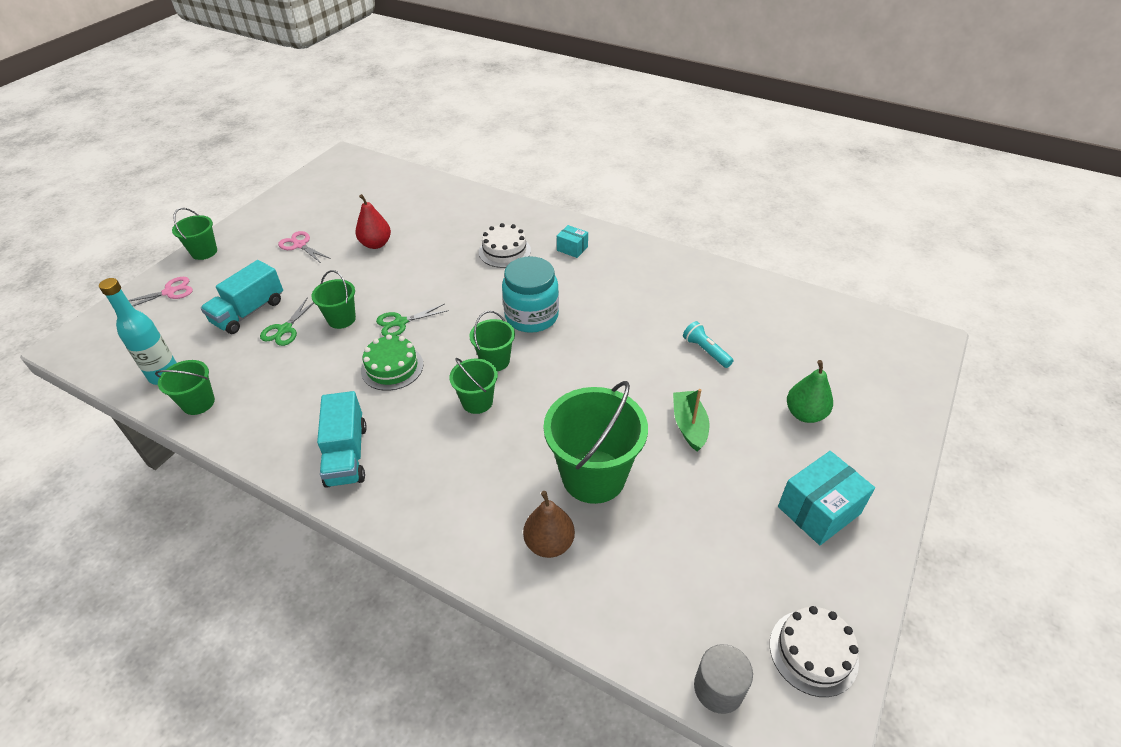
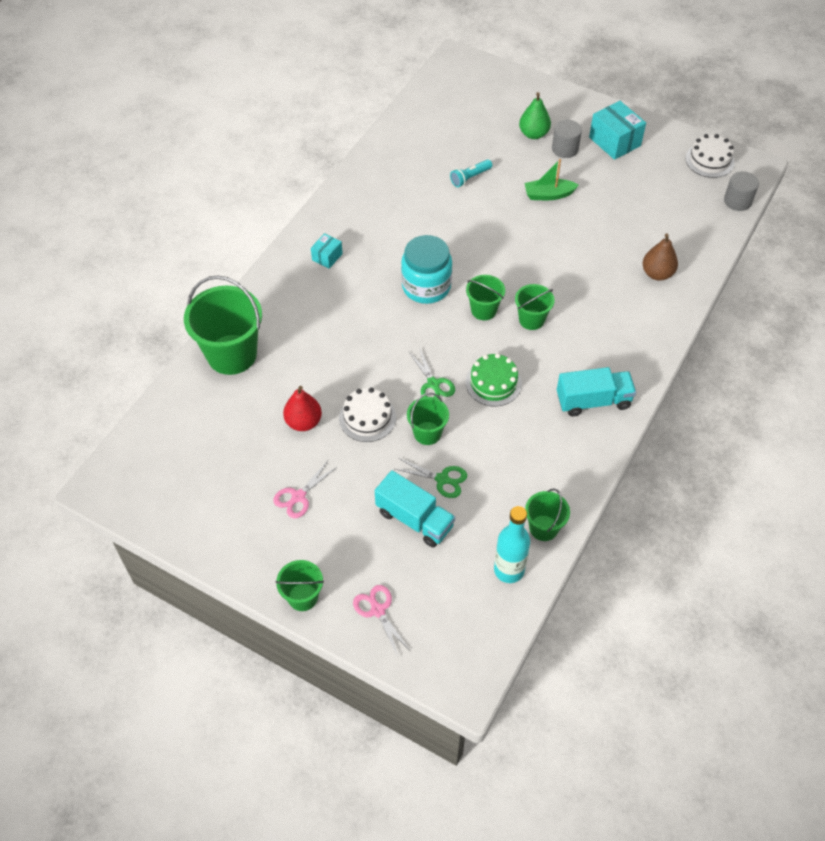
camera: 90 degrees left, 10 degrees up
white cake [479,223,531,268] -> white cake moved to [339,388,396,442]
green bucket [543,381,648,504] -> green bucket moved to [184,275,262,375]
none -> grey cylinder [552,120,582,158]

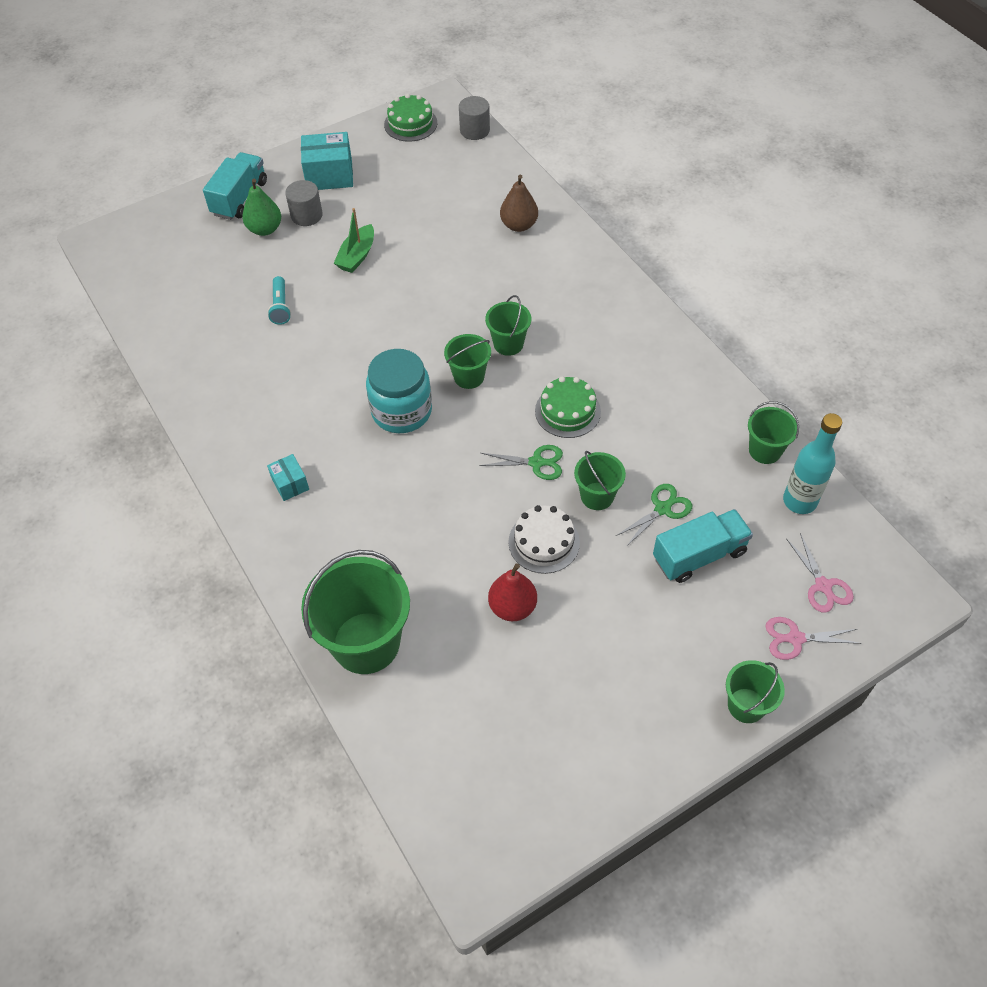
camera: 60 degrees left, 0 degrees up
pink scissors [273,461,338,519] -> pink scissors moved to [786,533,854,613]
turquoise truck [557,367,636,416] -> turquoise truck moved to [203,152,267,220]
white cake [685,134,735,178] -> green cake [384,94,437,142]

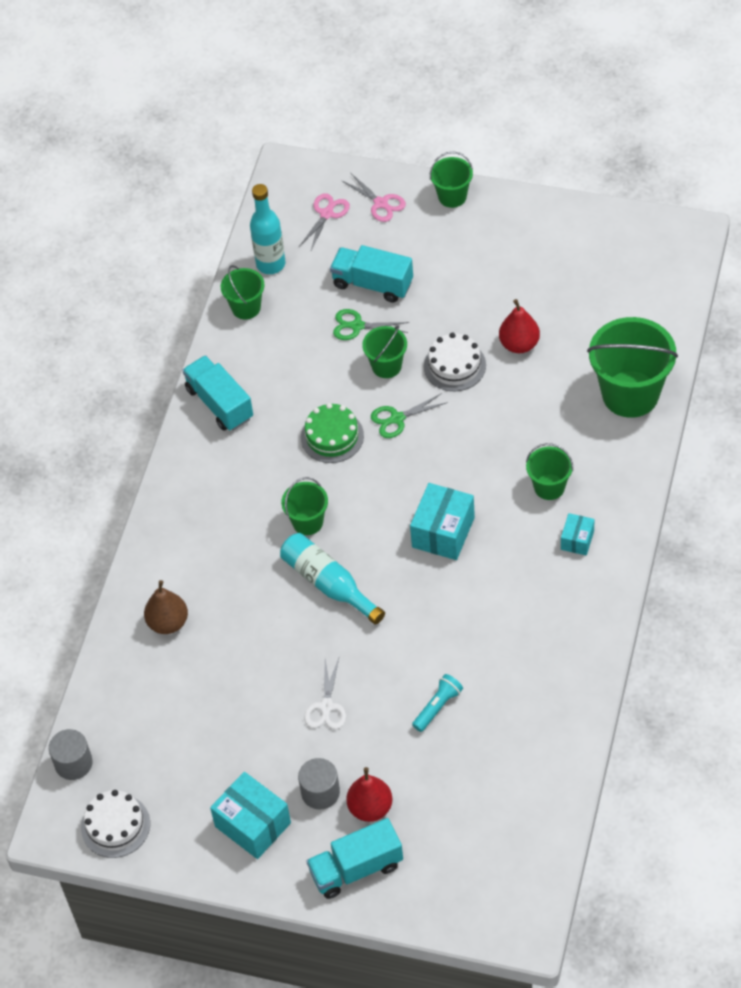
camera: 130 degrees left, 0 degrees up
green pear [242,179,281,236] -> red pear [346,767,393,822]
green boat [334,208,374,273] -> white scissors [304,658,346,729]
turquoise jar [366,349,432,433] -> turquoise box [410,483,475,560]
green cake [384,94,437,142] -> white cake [81,790,150,858]
green bucket [444,334,491,389] -> green bucket moved to [526,443,573,500]
green scissors [479,445,563,480] -> green scissors turned 75 degrees counterclockwise [371,393,448,438]
none -> turquoise truck [182,355,253,431]
none -> turquoise bottle [280,533,385,625]

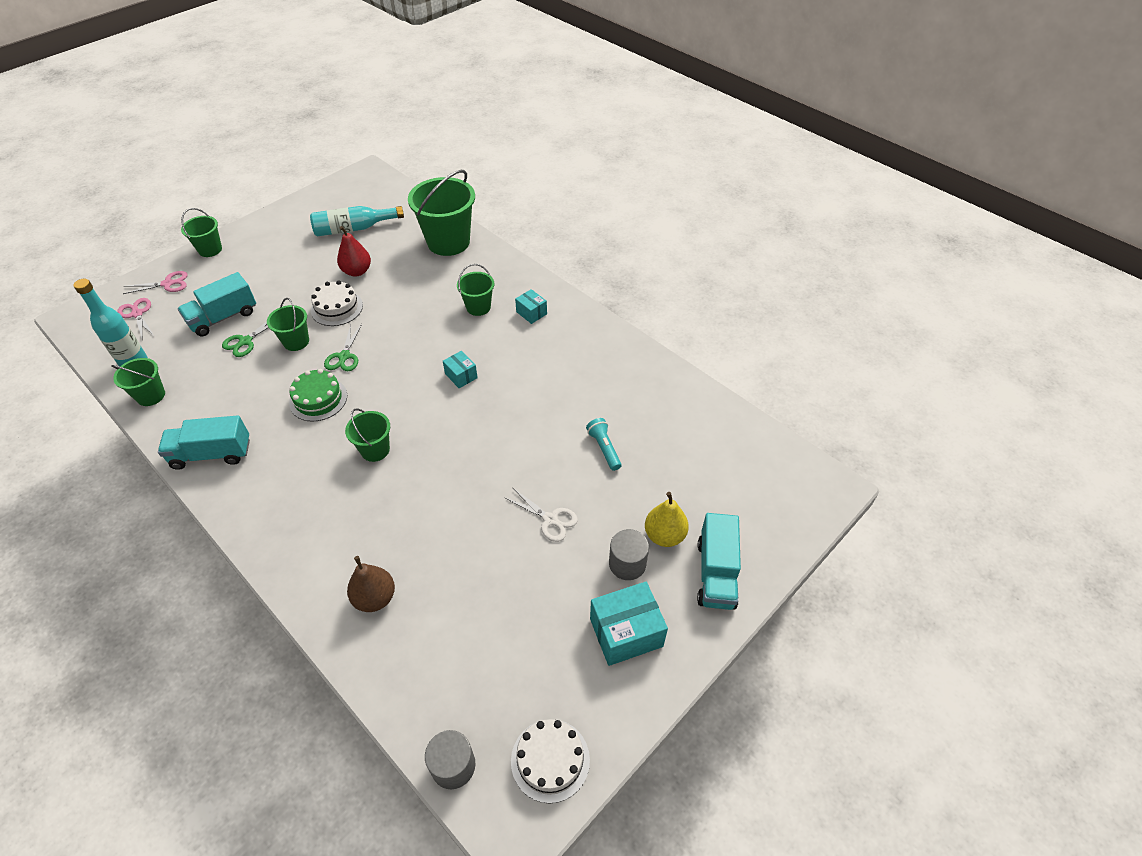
camera: 65 degrees left, 5 degrees down
turquoise bottle [280,533,385,625] -> turquoise bottle moved to [310,206,404,237]
red pear [346,767,393,822] -> yellow pear [645,492,689,547]
turquoise box [410,483,475,560] -> turquoise box [443,351,478,388], size x0.56

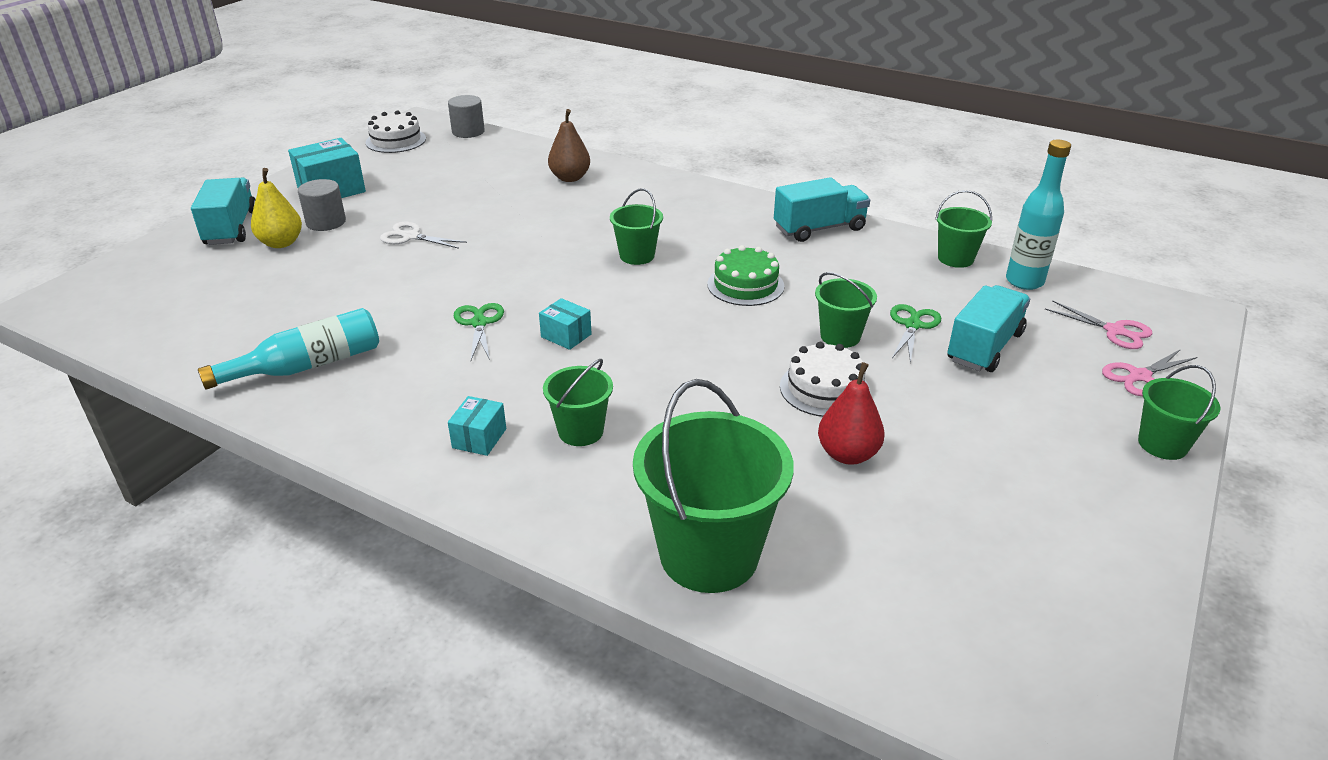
camera: 165 degrees right, 15 degrees down
turquoise bottle [310,206,404,237] -> turquoise bottle moved to [198,308,379,390]
green scissors [324,324,362,371] -> green scissors moved to [454,303,504,360]
turquoise box [515,289,547,324] -> turquoise box turned 75 degrees clockwise [448,396,506,456]
turquoise flashlight [586,418,622,471] -> none

